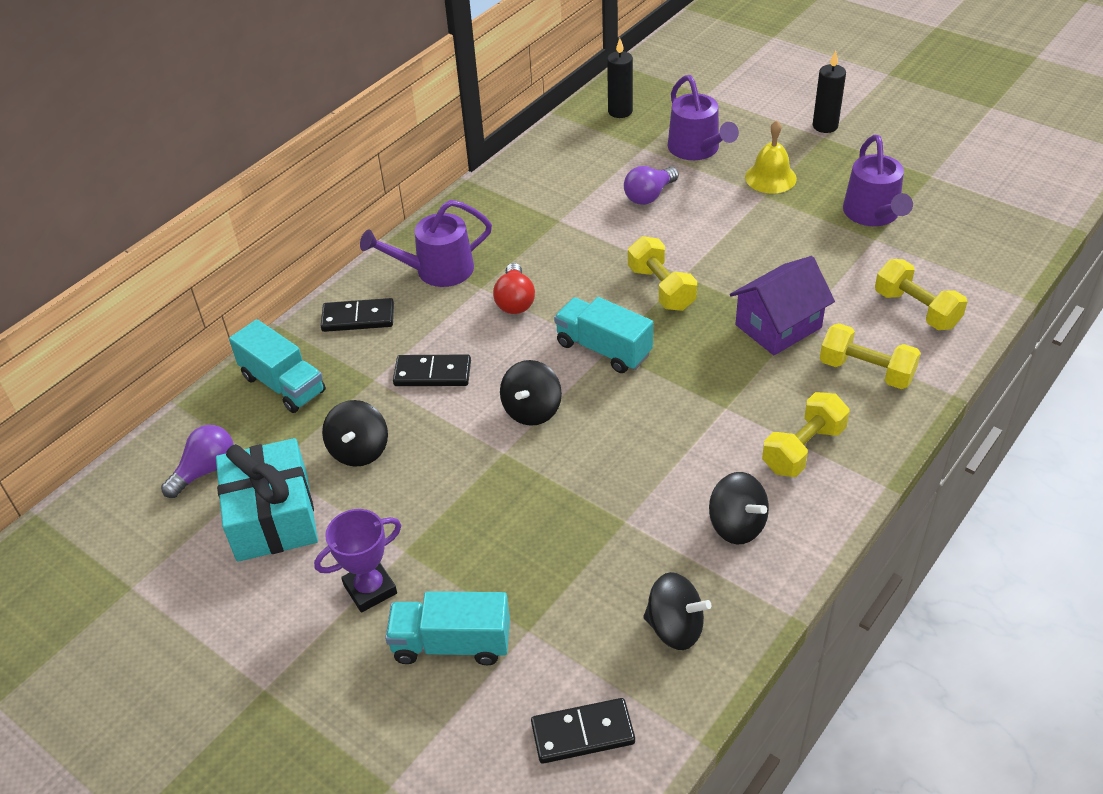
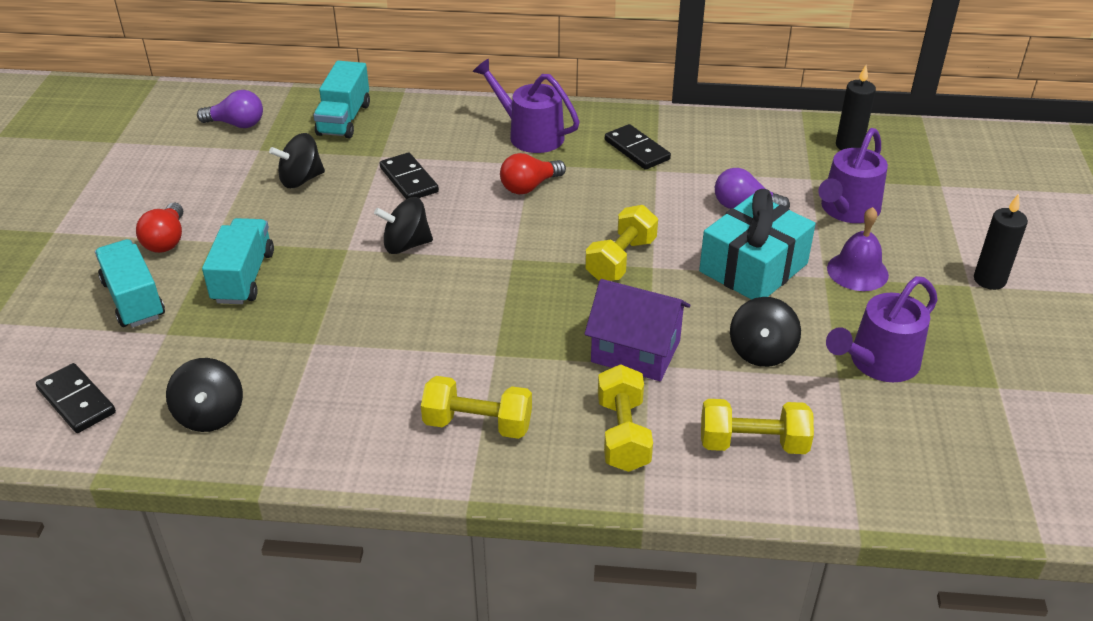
camera: 55 degrees right, 5 degrees down
turquoise gift [216,438,318,562] -> turquoise gift moved to [699,189,815,300]
purple trophy [314,509,401,613] -> red light bulb [136,203,183,253]
black domino [321,298,394,332] -> black domino moved to [605,124,671,170]
turquoise truck [554,297,653,373] -> turquoise truck moved to [202,218,274,304]
black spinning top [709,472,769,544] -> black spinning top moved to [730,297,801,367]
yellow bell [745,120,797,193] -> purple bell [827,207,889,291]
yellow dumbbell [875,259,967,330] -> yellow dumbbell turned 75 degrees clockwise [701,399,814,454]

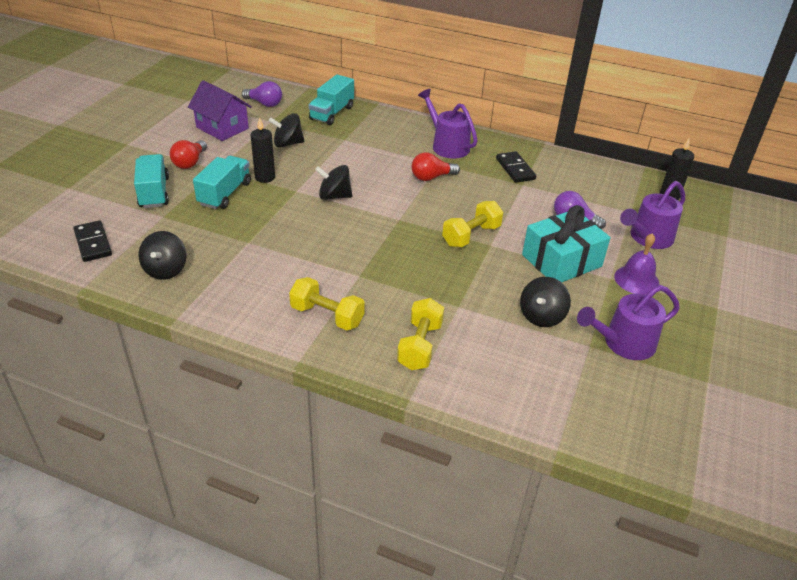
camera: 15 degrees right, 0 degrees up
black domino [380,152,439,199] -> none
purple house [584,279,690,381] -> purple house moved to [188,80,252,141]
yellow dumbbell [701,399,814,454] -> none
black candle [974,194,1028,290] -> black candle moved to [251,117,275,183]

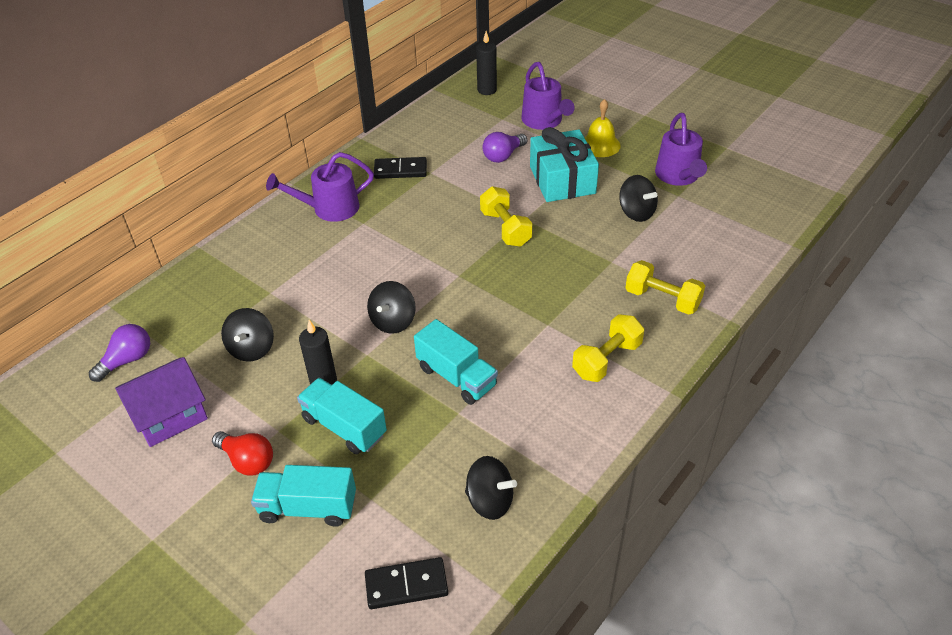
camera: 70 degrees left, 5 degrees up
turquoise truck [309,74,354,125] -> turquoise truck moved to [414,319,498,405]
red light bulb [412,152,460,181] -> none
purple bell [614,233,659,295] -> yellow bell [584,99,621,157]

